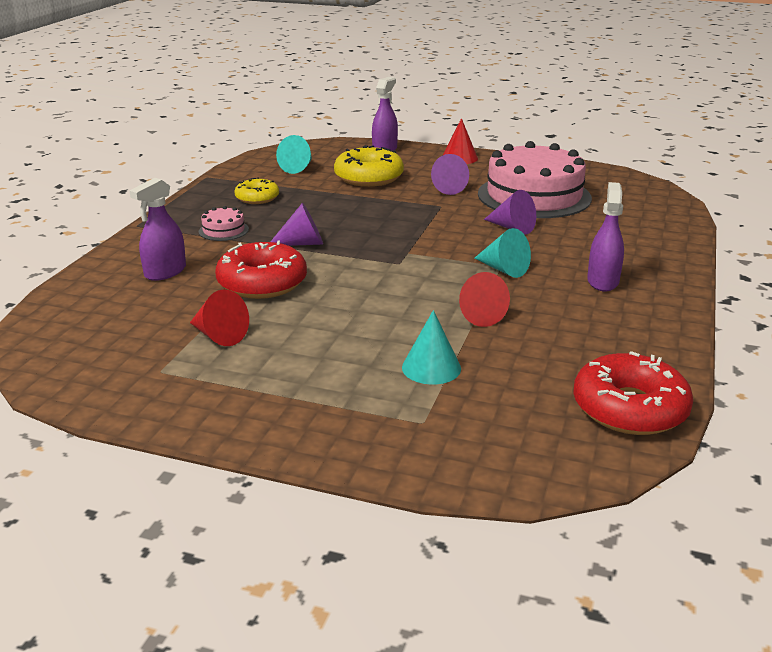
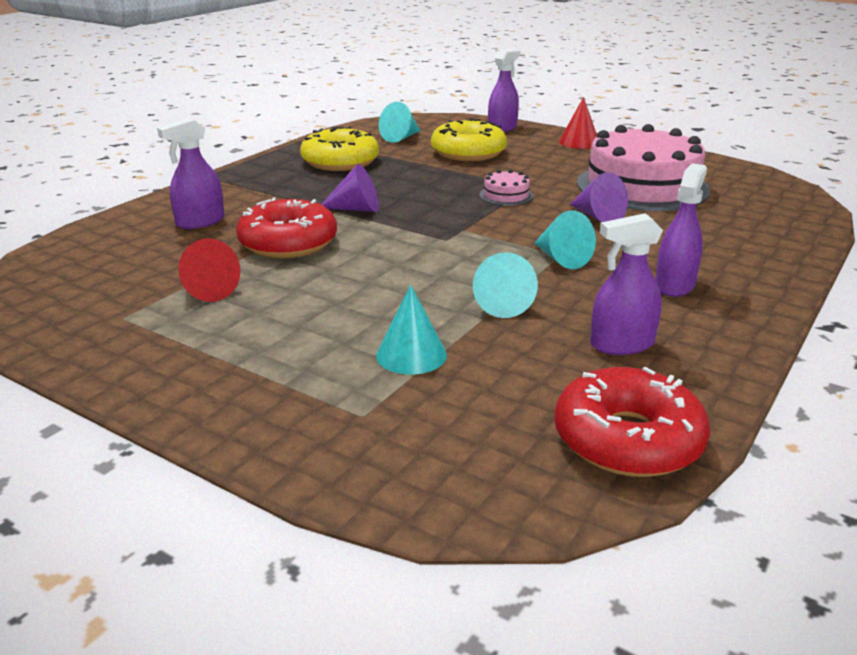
camera: 15 degrees right, 0 degrees up
pink cake [199,206,249,241] -> pink cake moved to [479,170,533,206]
yellow donut [235,177,279,204] -> yellow donut [300,126,379,171], size x1.66
purple cone [431,154,469,195] -> none
red cone [459,272,510,327] -> turquoise cone [473,252,538,318]
none -> purple spray bottle [590,213,663,355]

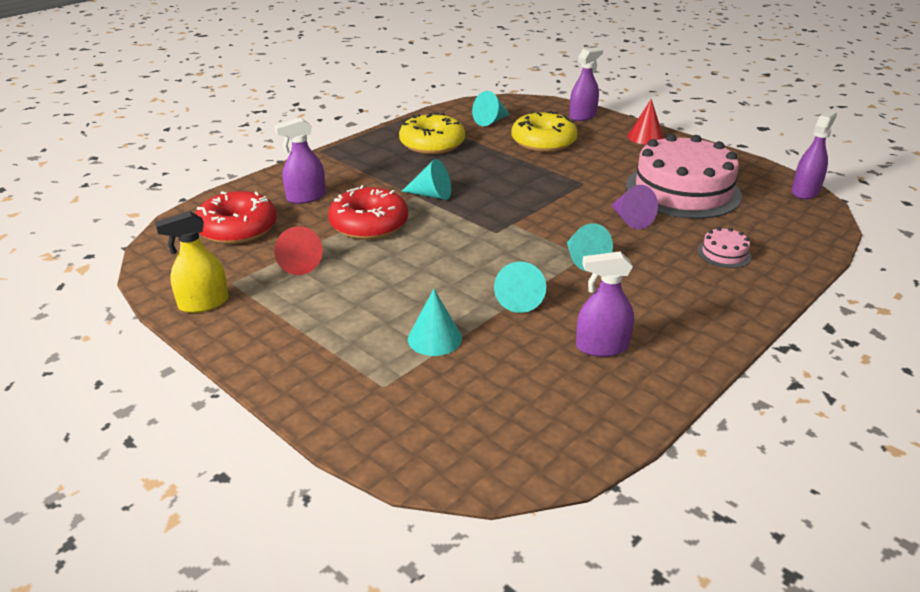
camera: 10 degrees right, 5 degrees up
purple cone [321,164,379,212] -> turquoise cone [402,159,451,200]
pink cake [479,170,533,206] -> pink cake moved to [697,227,751,268]
red donut [554,367,710,477] -> red donut moved to [195,191,277,244]
purple spray bottle [655,163,707,297] -> purple spray bottle moved to [792,110,837,199]
none -> yellow spray bottle [155,211,229,313]

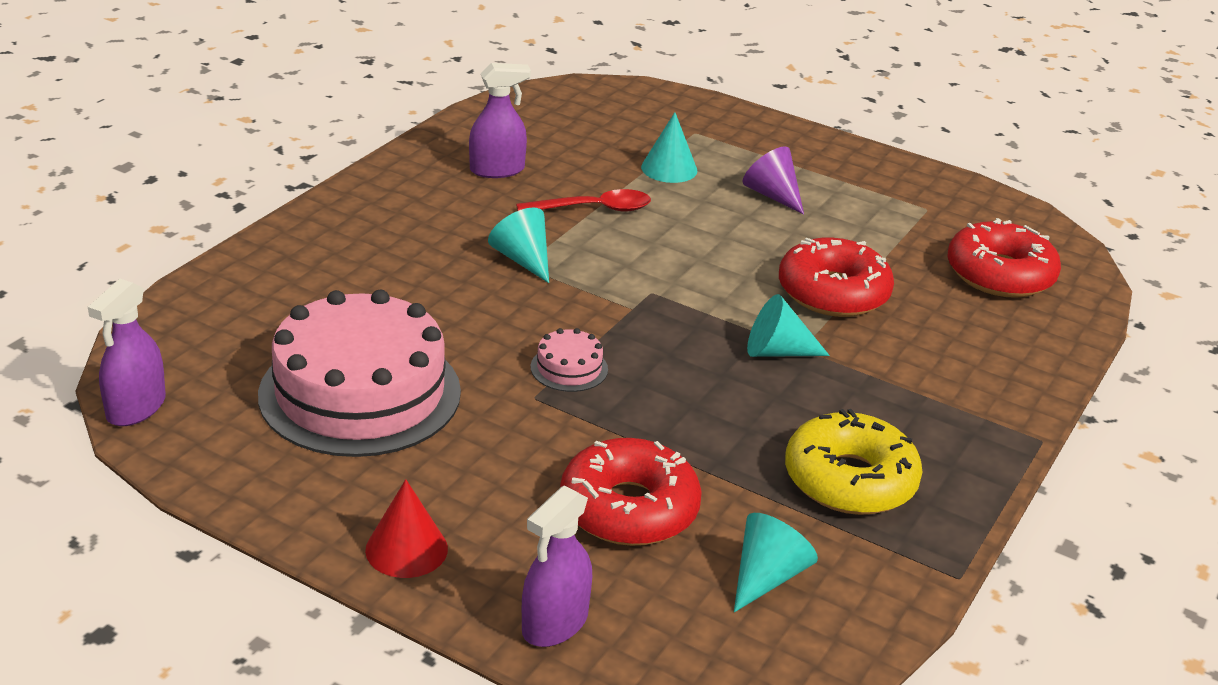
camera: 165 degrees right, 0 degrees up
yellow spray bottle [155,211,229,313] -> none
purple spray bottle [274,118,326,204] -> none
red cone [274,226,323,275] -> none
turquoise cone [494,261,546,313] -> red spoon [516,189,651,212]
yellow donut [511,111,577,152] -> red donut [560,438,702,546]
purple cone [611,185,658,229] -> purple cone moved to [743,146,804,215]
pink cake [697,227,751,268] -> pink cake moved to [531,328,608,392]

